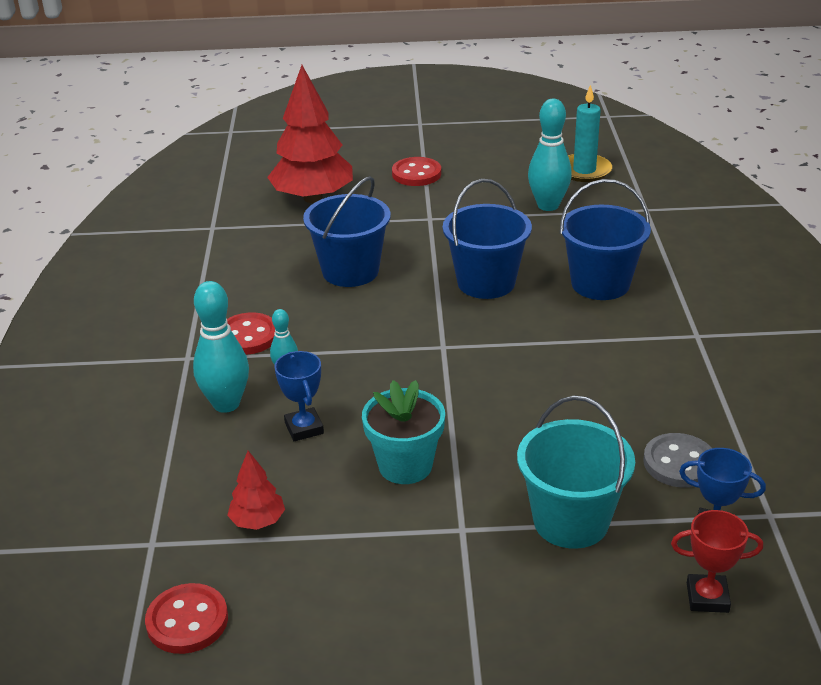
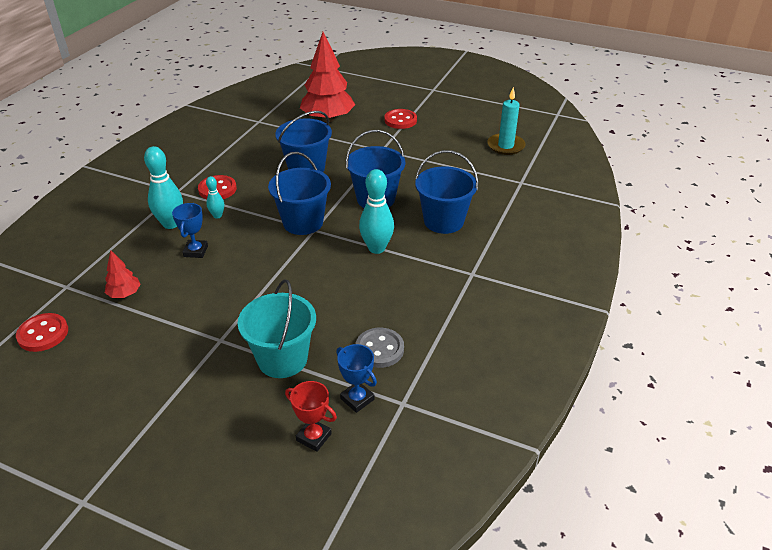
camera: 25 degrees right, 5 degrees up
turquoise flower pot [362,380,445,484] -> none
turquoise bowling pin [528,99,572,211] -> turquoise bowling pin moved to [359,169,394,254]
none -> blue bucket [268,152,331,235]

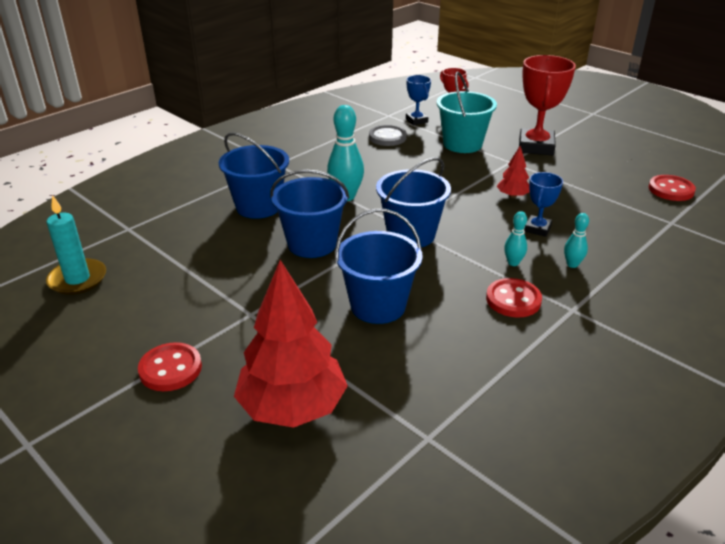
camera: 160 degrees left, 5 degrees down
red tree [105,250,141,298] -> red tree moved to [497,146,530,198]
turquoise bowling pin [144,146,183,229] -> turquoise bowling pin [564,213,589,268], size x0.53
none -> red trophy [519,55,576,155]

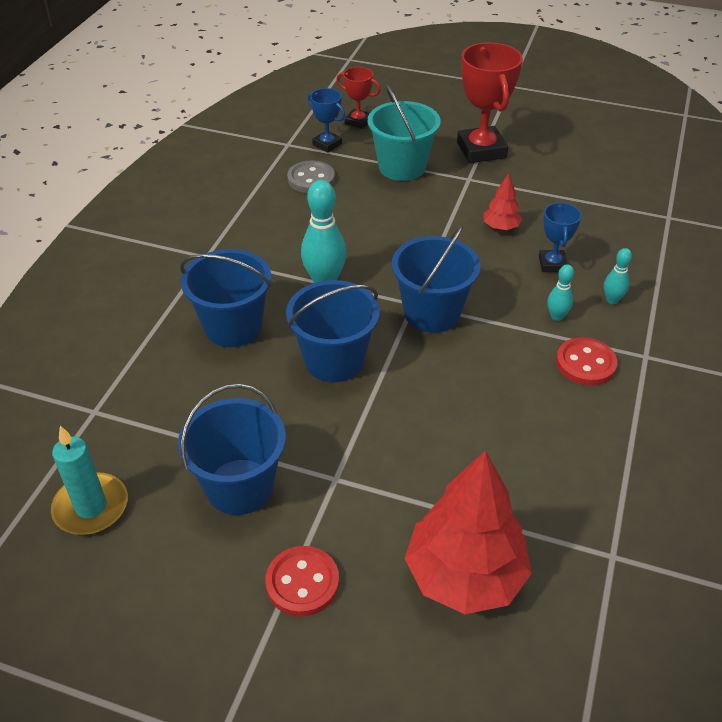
camera: 25 degrees left, 10 degrees up
blue bucket [335,209,423,324] -> blue bucket moved to [178,383,286,515]
red button [649,175,696,201] -> none

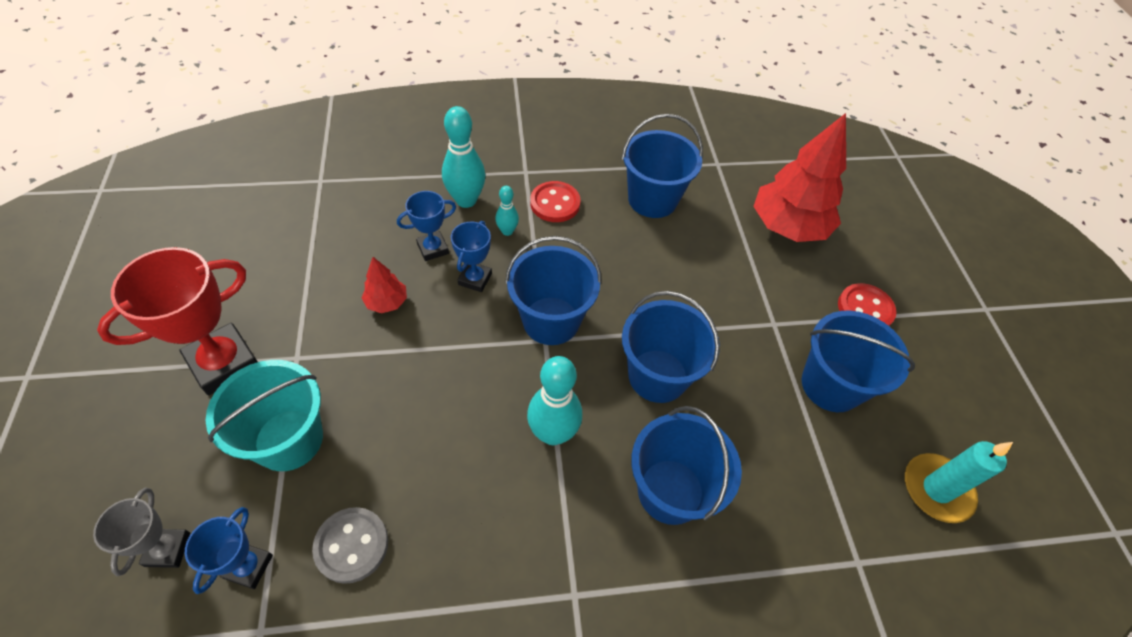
camera: 120 degrees left, 10 degrees up
red trophy [336,67,381,129] -> grey trophy [93,488,190,576]
turquoise bowling pin [604,248,632,304] -> turquoise bowling pin [442,106,485,208], size x1.88
none -> blue trophy [451,221,492,292]
none -> blue bucket [622,114,703,218]

